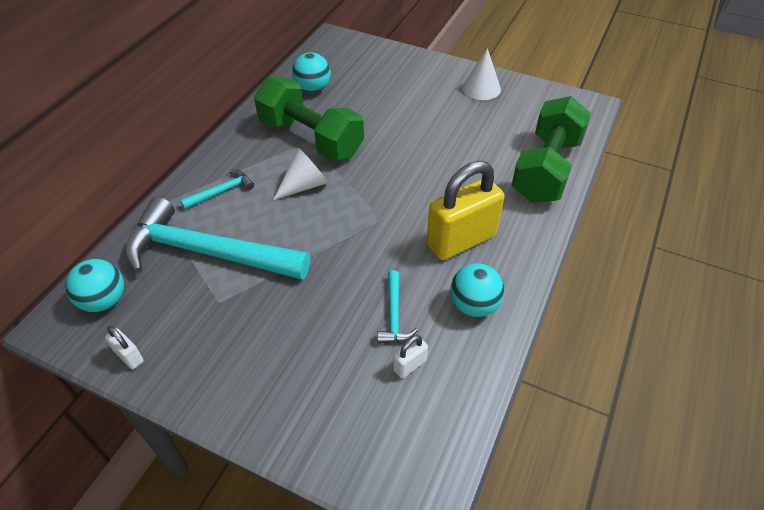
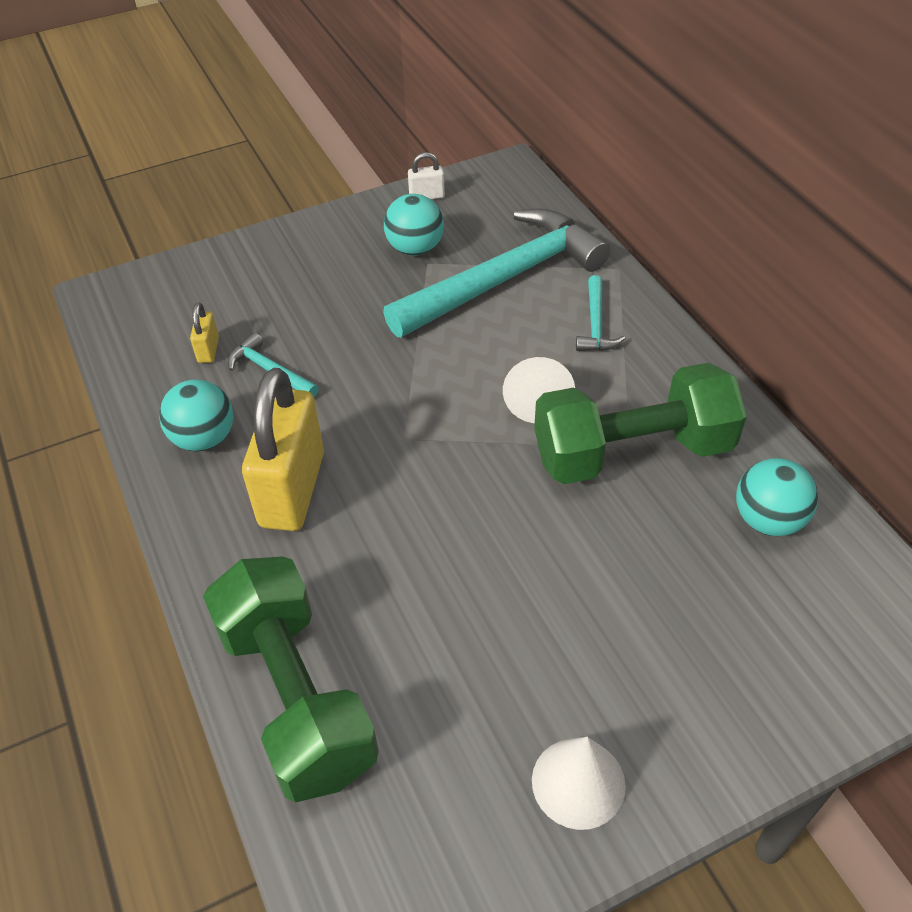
camera: 130 degrees right, 0 degrees up
turquoise ball [65,259,124,312] -> turquoise ball moved to [384,194,444,256]
white padlock [393,335,428,378] -> yellow padlock [190,302,219,363]

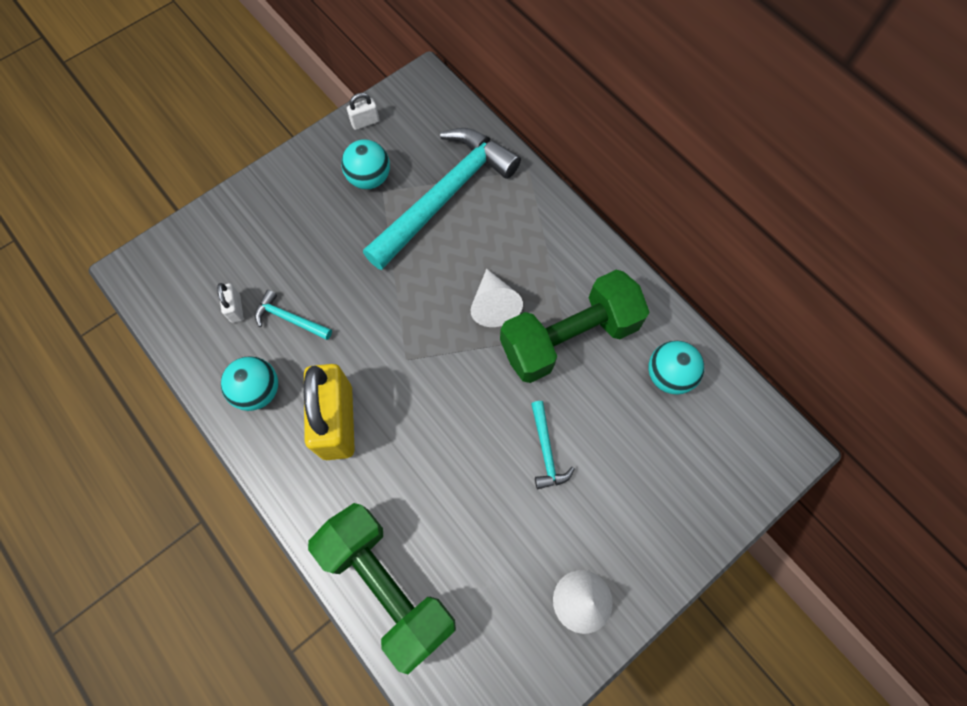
camera: 15 degrees left, 20 degrees up
yellow padlock [190,302,219,363] -> white padlock [217,283,244,323]
turquoise hammer [576,275,625,351] -> turquoise hammer moved to [531,401,575,489]

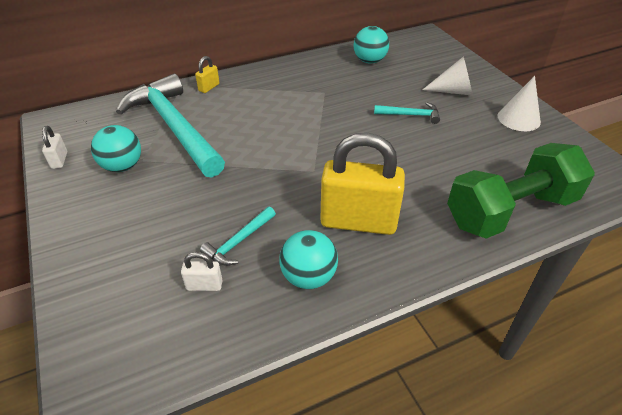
camera: 75 degrees left, 25 degrees down
white cone [471,269,523,327] -> white cone moved to [422,56,473,96]
green dumbbell [500,270,649,383] -> none
none -> yellow padlock [195,56,220,93]

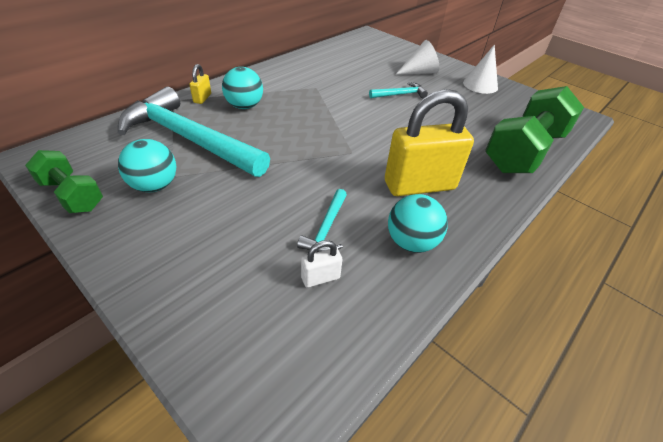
camera: 25 degrees left, 0 degrees up
white padlock [42,126,67,169] -> green dumbbell [25,150,103,213]
turquoise ball [354,26,389,64] -> turquoise ball moved to [222,67,263,109]

